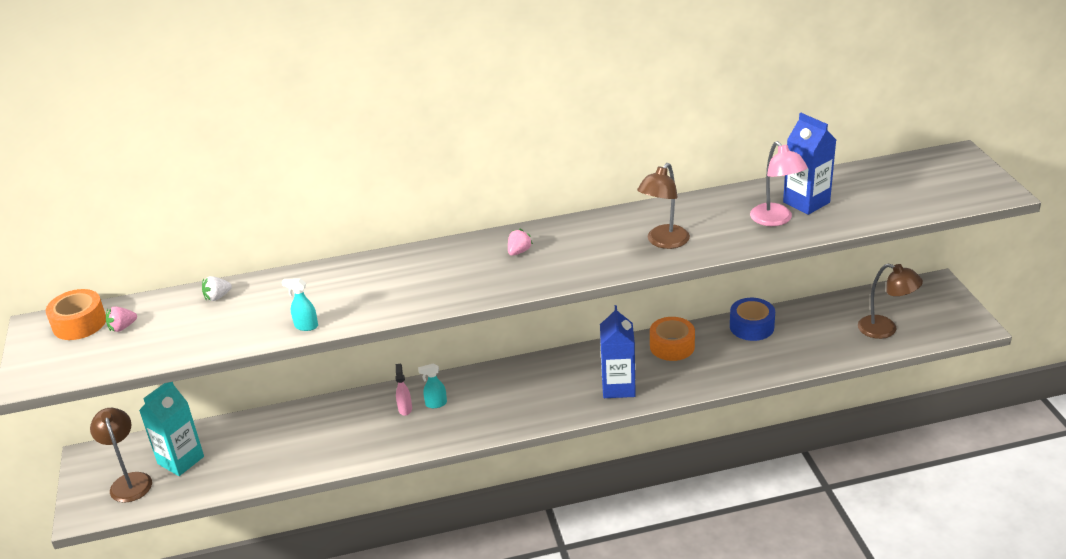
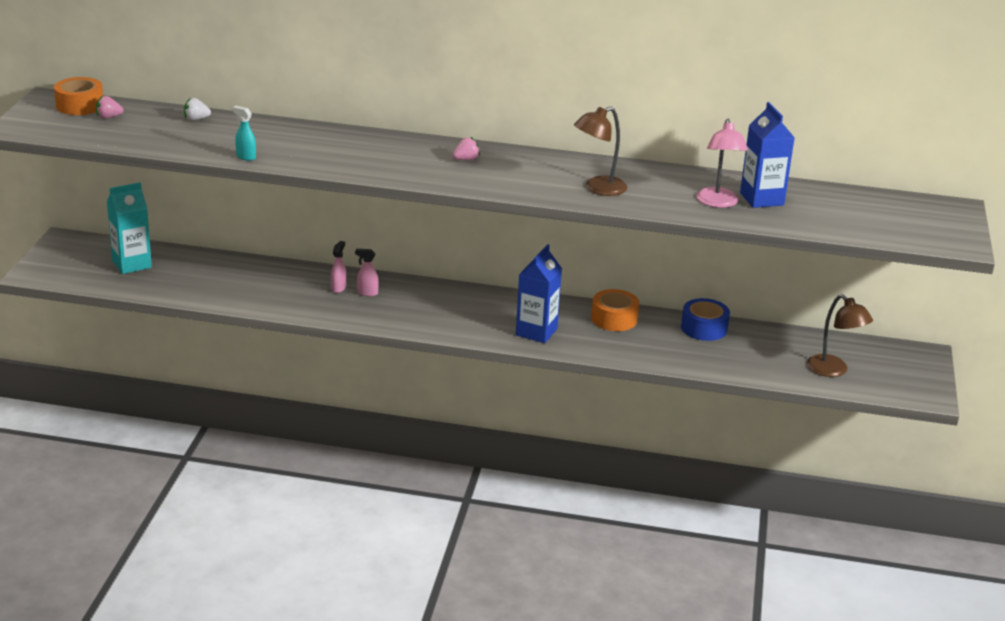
camera: 20 degrees right, 5 degrees down
brown lamp [90,408,152,503] -> none
turquoise spray bottle [418,363,447,408] -> pink spray bottle [355,249,379,297]

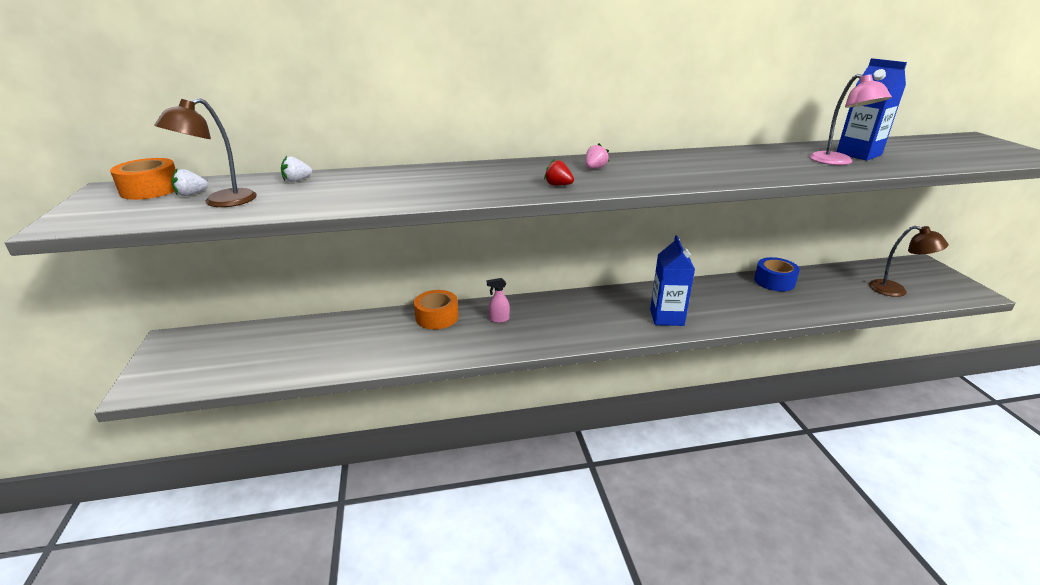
camera: 20 degrees left, 0 degrees up
pink strawberry [96,96,123,119] -> white strawberry [171,169,208,196]
turquoise carton [107,182,152,274] -> none
turquoise spray bottle [232,106,256,161] -> none
pink spray bottle [331,241,346,293] -> none
brown lamp [574,107,627,196] -> brown lamp moved to [154,98,257,207]
orange tape [591,289,639,331] -> orange tape moved to [414,290,459,330]
none -> red strawberry [544,159,574,186]

